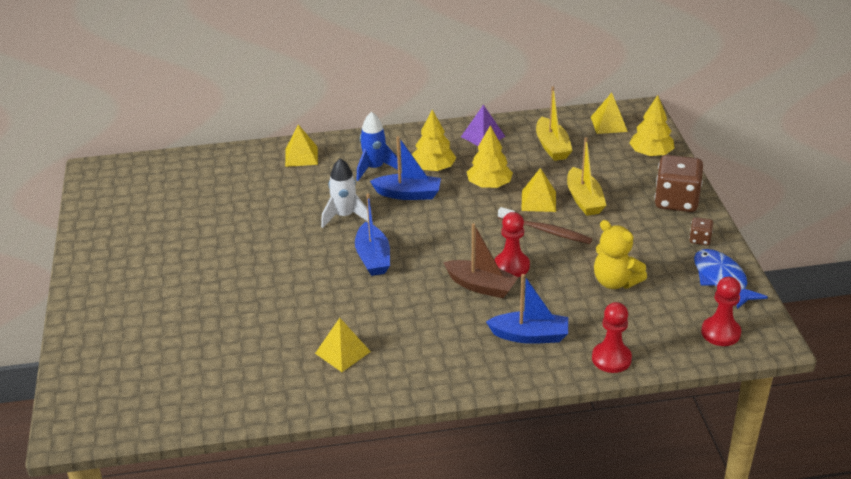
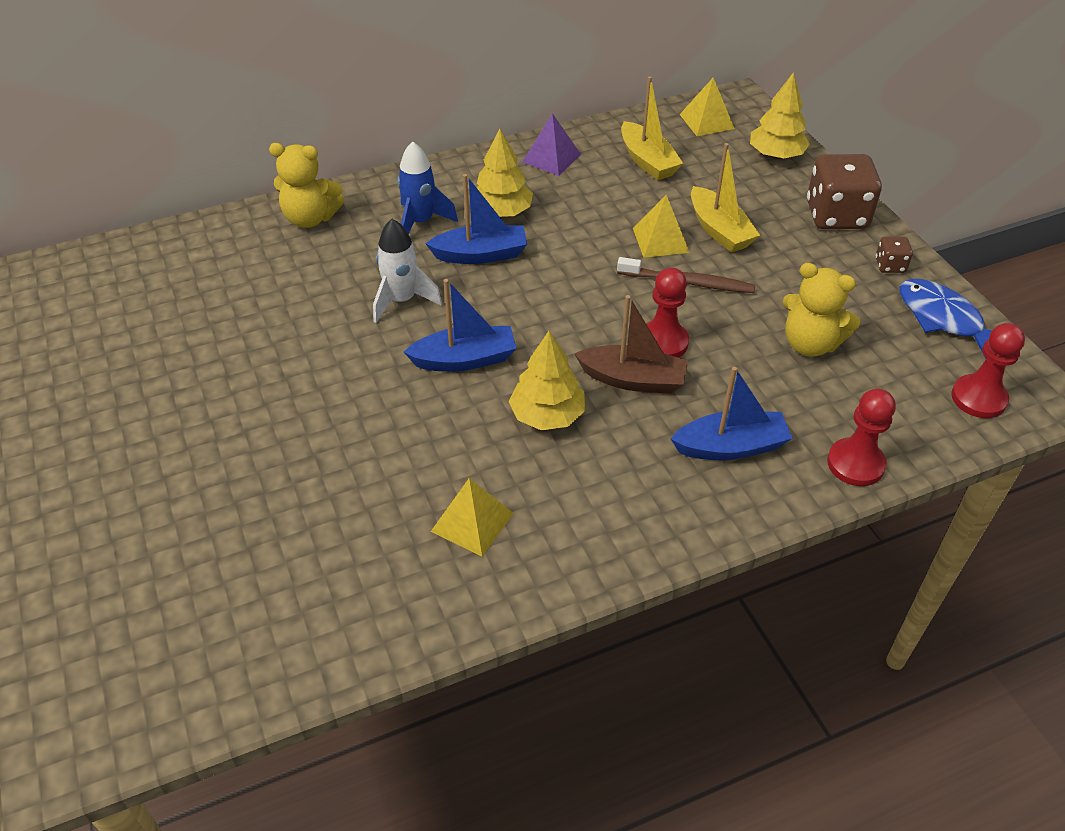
camera: 15 degrees left, 10 degrees up
yellow pyramid [285,125,318,167] -> yellow teddy bear [269,143,344,228]
blue boat [355,193,390,276] -> blue boat turned 75 degrees counterclockwise [404,279,517,372]
yellow tree [467,125,513,188] -> yellow tree moved to [509,331,585,430]

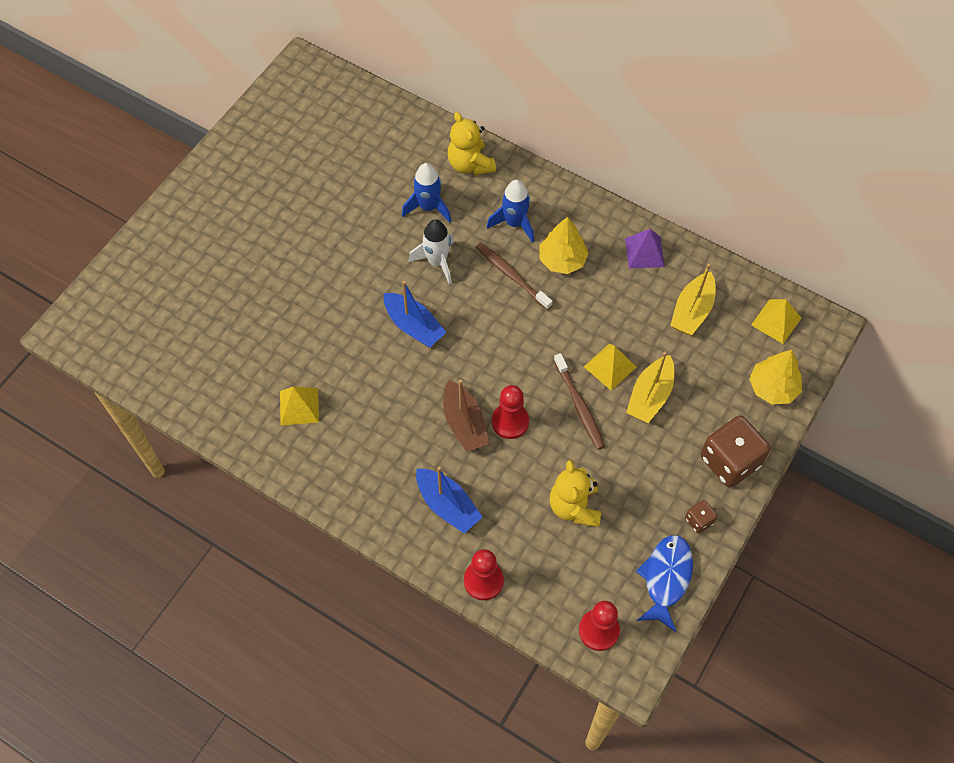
camera: 55 degrees right, 15 degrees up
blue boat [425,174,527,264] -> brown toothbrush [476,242,553,310]
yellow tree [509,331,585,430] -> none
none -> blue rocket [402,163,451,222]

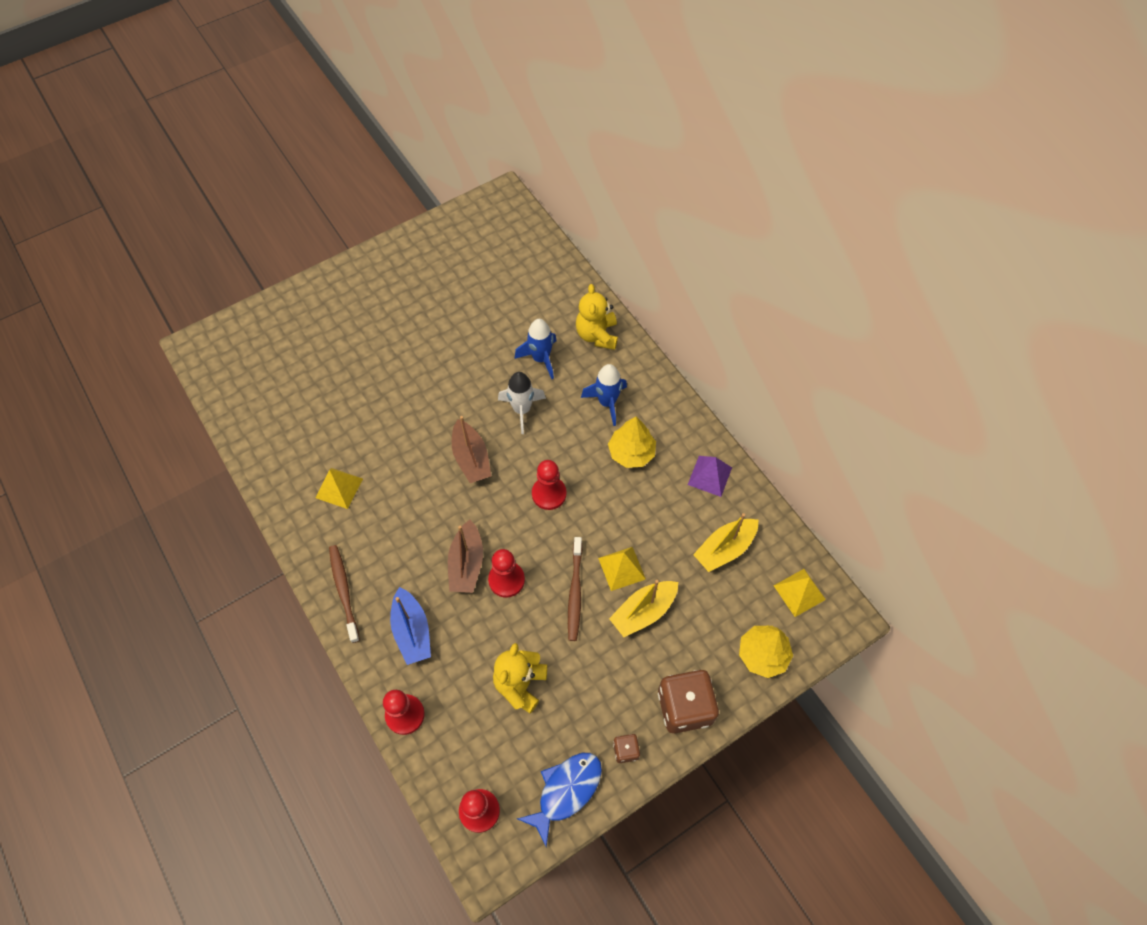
camera: 25 degrees right, 0 degrees up
blue boat [384,281,447,347] -> brown boat [452,416,491,483]
brown toothbrush [476,242,553,310] -> brown toothbrush moved to [329,545,360,643]
none -> red pawn [532,460,567,510]

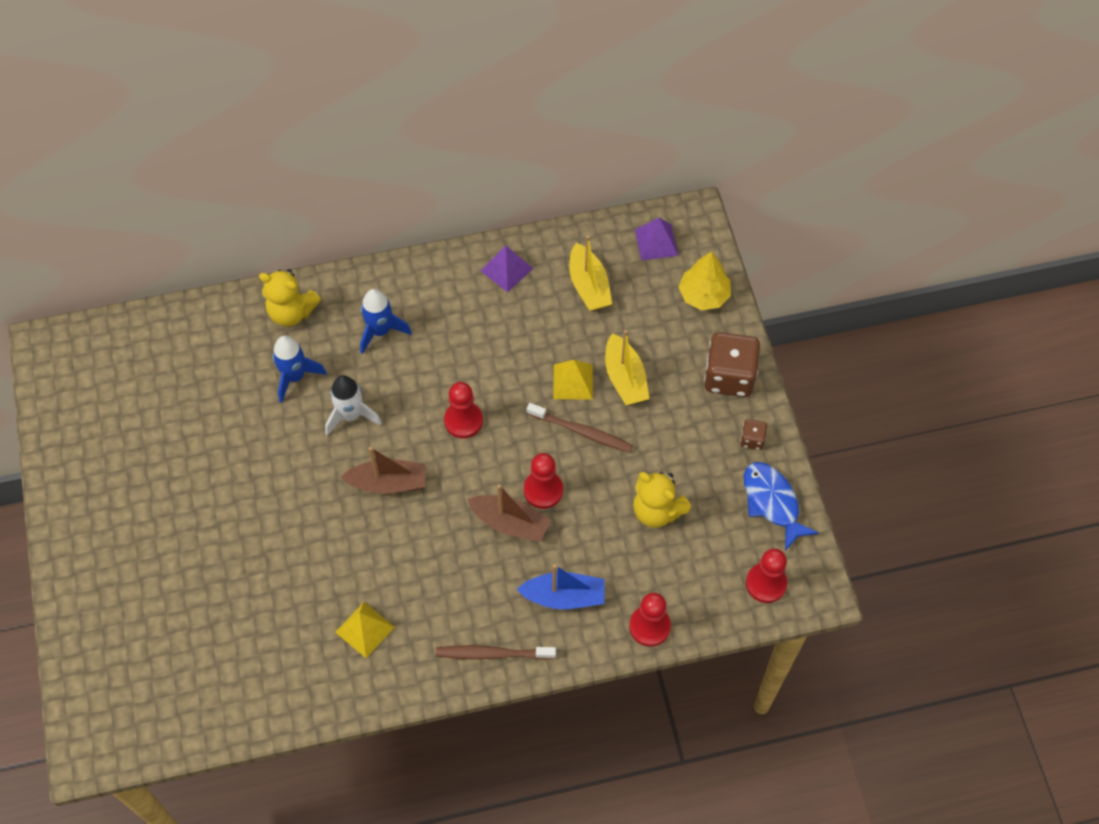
camera: 70 degrees left, 0 degrees up
yellow tree [608,417,656,468] -> none
yellow pyramid [774,569,826,617] -> purple pyramid [635,218,678,261]

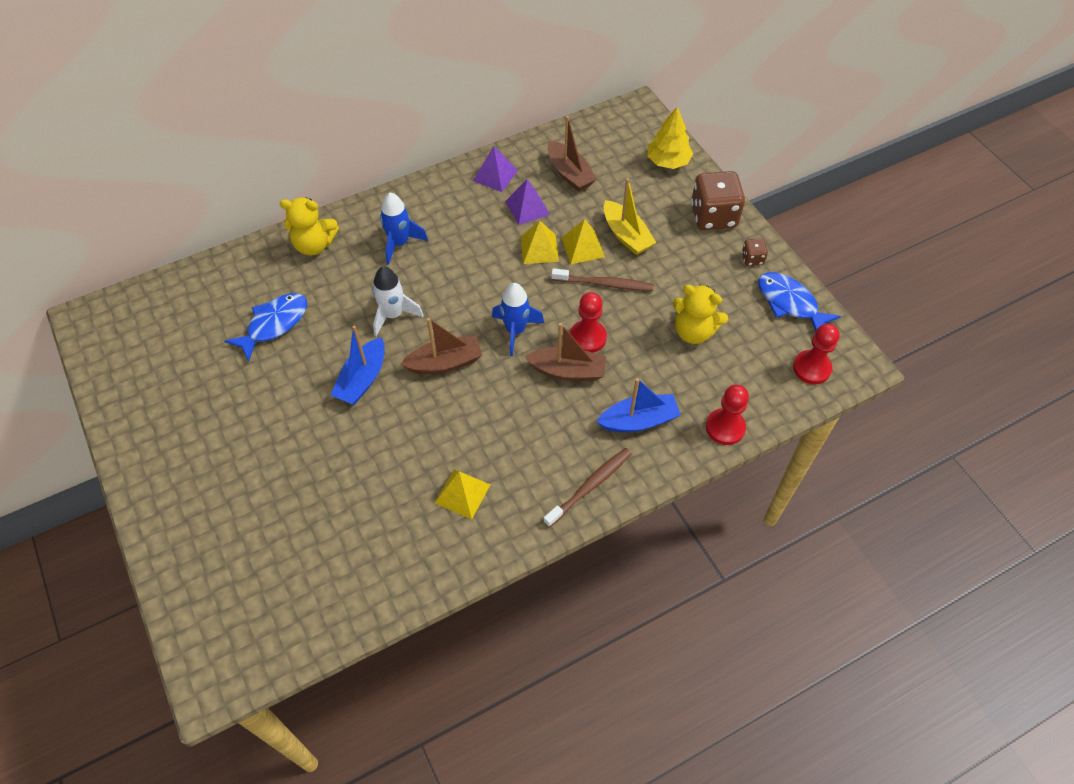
camera: 15 degrees left, 5 degrees down
blue rocket [272,336,327,403] -> blue rocket moved to [492,283,544,356]
brown toothbrush [436,645,556,660] -> brown toothbrush turned 150 degrees clockwise [543,448,632,527]
red pawn [444,382,483,438] -> none
yellow boat [569,235,612,311] -> brown boat [548,116,597,192]
purple pyramid [635,218,678,261] -> purple pyramid moved to [505,179,550,225]
none -> blue fish [225,293,307,362]
none -> blue boat [330,325,385,405]
none -> yellow pyramid [521,221,559,264]

